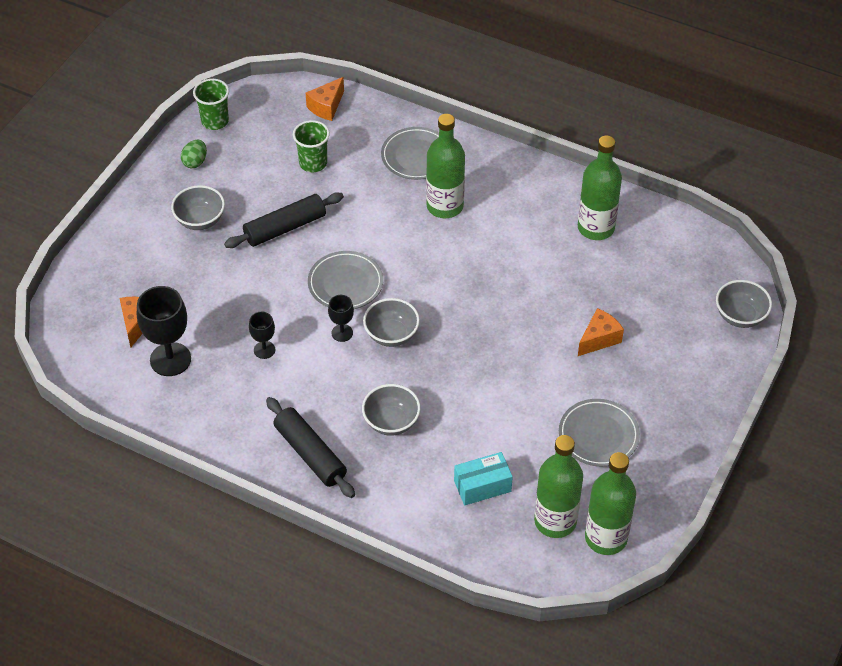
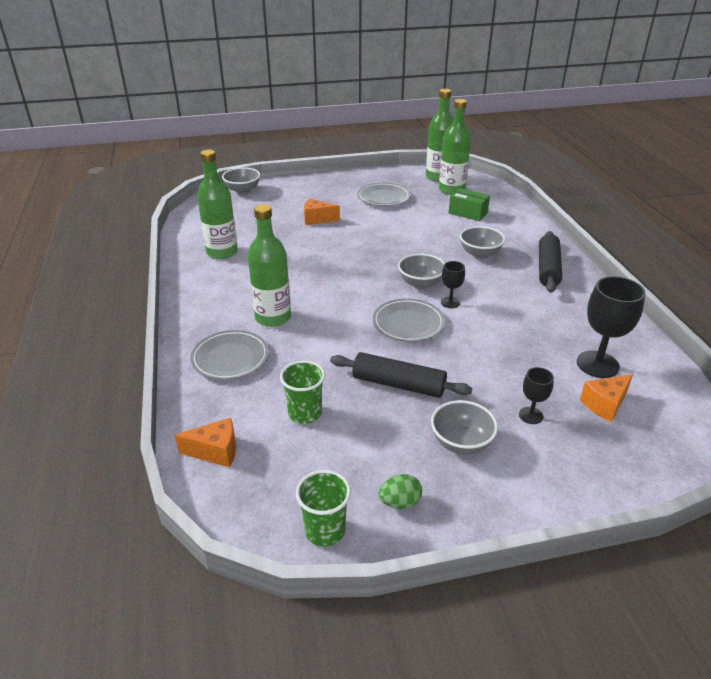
camera: 130 degrees left, 15 degrees down
black goblet [249,312,276,359] -> black goblet moved to [519,367,554,424]
turquoise box [454,452,513,505] -> green box [449,188,490,221]

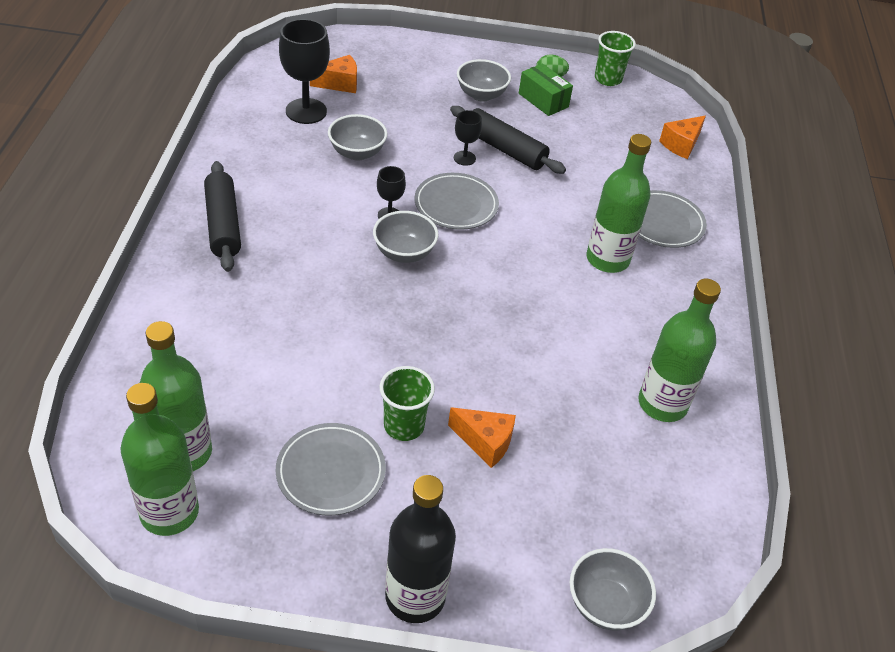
camera: 165 degrees left, 10 degrees up
orange cheese [175,418,236,468] -> orange cheese turned 60 degrees counterclockwise [659,116,706,159]
green cup [280,361,325,424] -> green cup moved to [380,366,435,441]
green box [449,188,490,221] -> green box moved to [519,63,573,116]
grey bowl [460,226,505,259] -> grey bowl moved to [328,114,387,161]
black goblet [519,367,554,424] -> black goblet moved to [454,110,482,166]
black rolling pin [539,231,562,293] -> black rolling pin turned 45 degrees counterclockwise [204,161,241,272]
none -> black bottle [385,475,456,623]

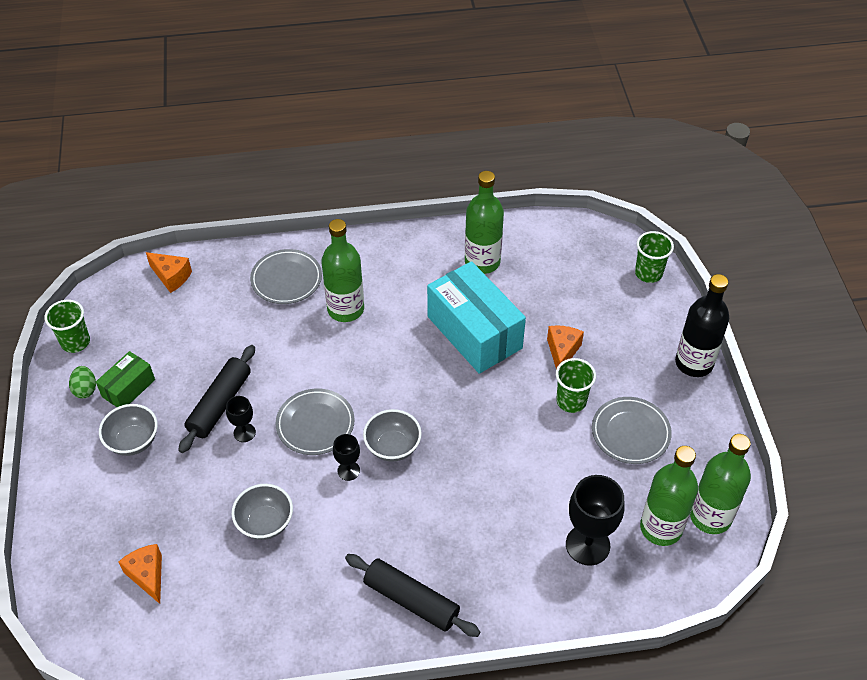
camera: 100 degrees left, 5 degrees up
black rolling pin [204,161,241,272] -> black rolling pin turned 60 degrees clockwise [345,554,480,637]
black goblet [279,19,330,124] -> black goblet moved to [566,475,625,566]
grey bowl [570,548,656,630] -> green cup [635,231,674,283]
none -> turquoise box [427,261,526,374]

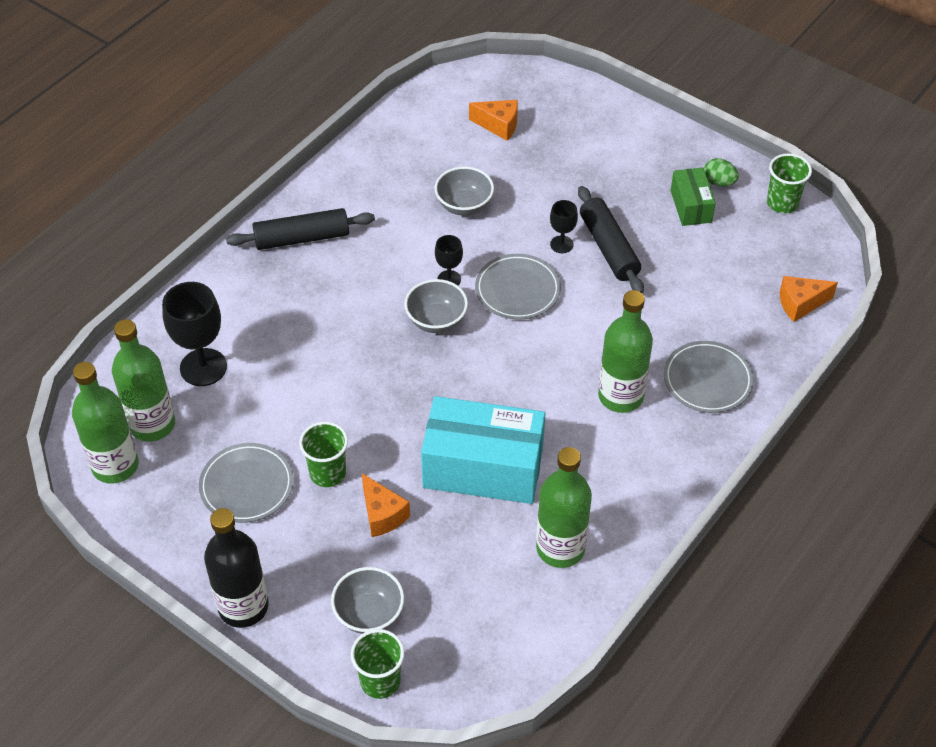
camera: 135 degrees right, 0 degrees up
grey bowl [99,404,158,456] -> grey bowl moved to [331,567,404,634]

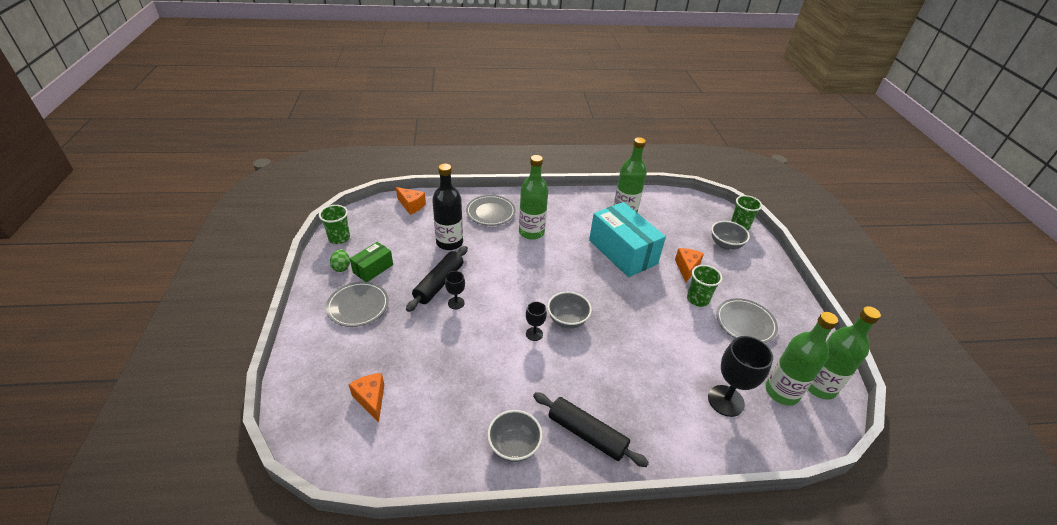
camera: 135 degrees left, 10 degrees down
black bottle [204,508,269,628] -> black bottle moved to [432,164,463,250]
grey bowl [435,166,494,216] -> grey bowl moved to [487,410,542,462]
grey plate [475,254,561,320] -> grey plate moved to [326,282,389,327]

